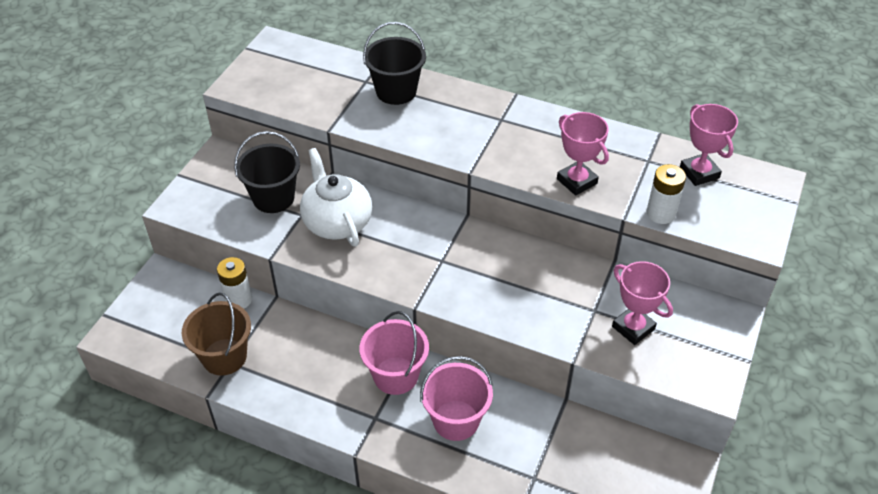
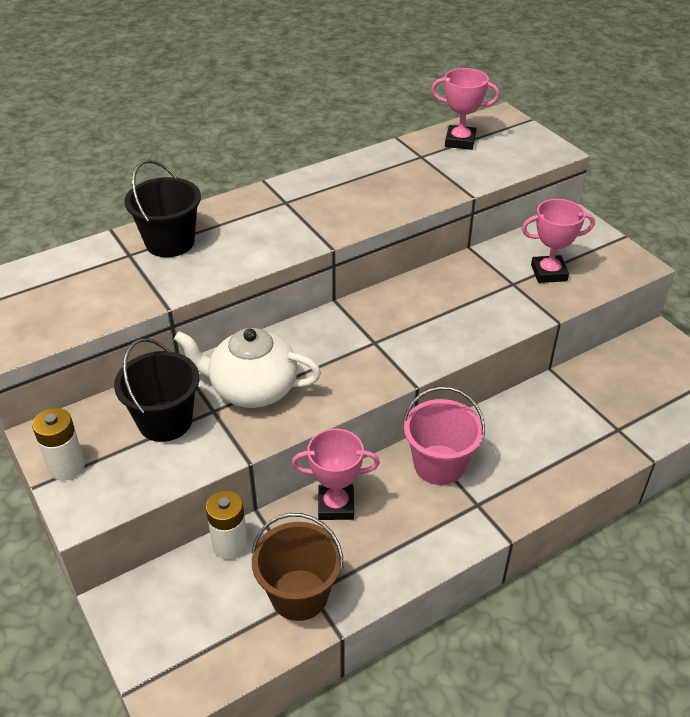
camera: 55 degrees left, 5 degrees down
pink bucket [420,356,493,441] -> none
pink trophy [557,112,609,196] -> pink trophy moved to [292,429,380,520]
white battery [647,164,686,224] -> white battery moved to [32,408,85,481]

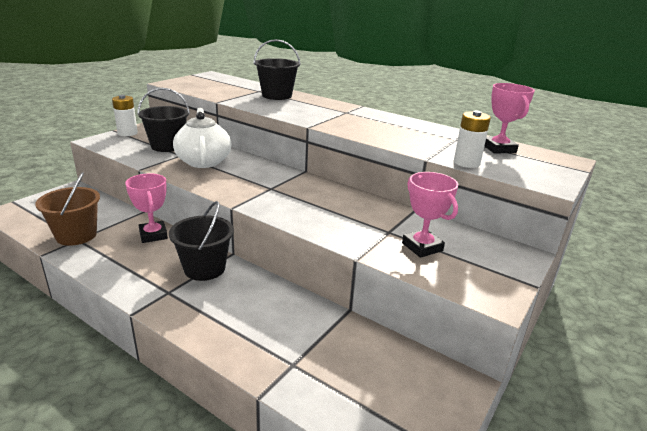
camera: 65 degrees right, 15 degrees down
white battery [206,491,248,560] -> white battery moved to [454,111,491,168]
pink bucket [403,386,485,485] -> black bucket [169,201,234,281]

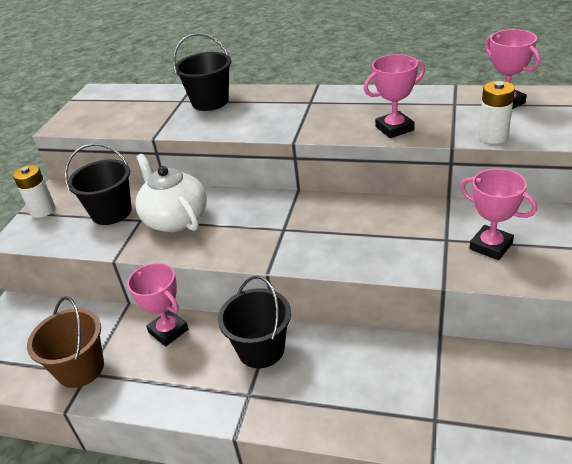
camera: 15 degrees left, 10 degrees up
none -> pink trophy [364,54,425,138]

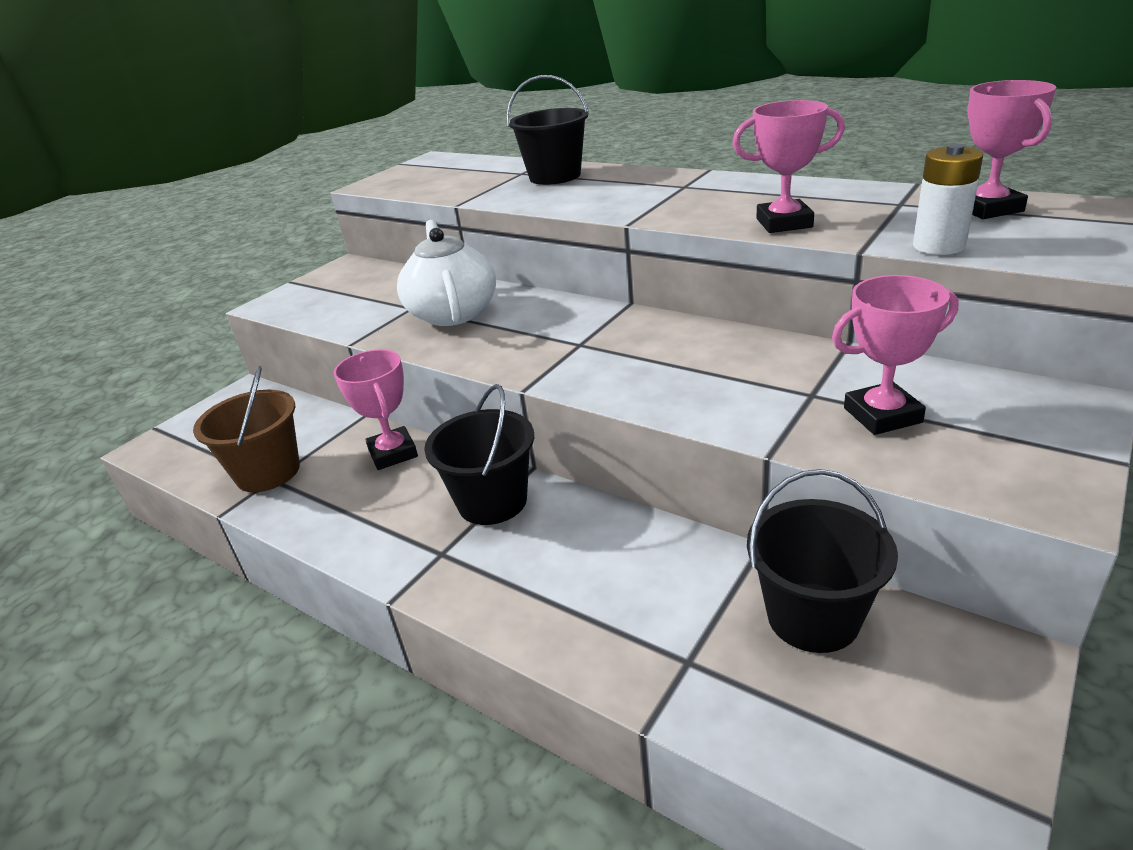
camera: 20 degrees right, 5 degrees down
white battery [13,165,55,218] -> none
black bucket [65,143,132,225] -> black bucket moved to [747,469,898,653]
pink trophy [460,168,537,260] -> pink trophy turned 75 degrees counterclockwise [832,275,958,435]

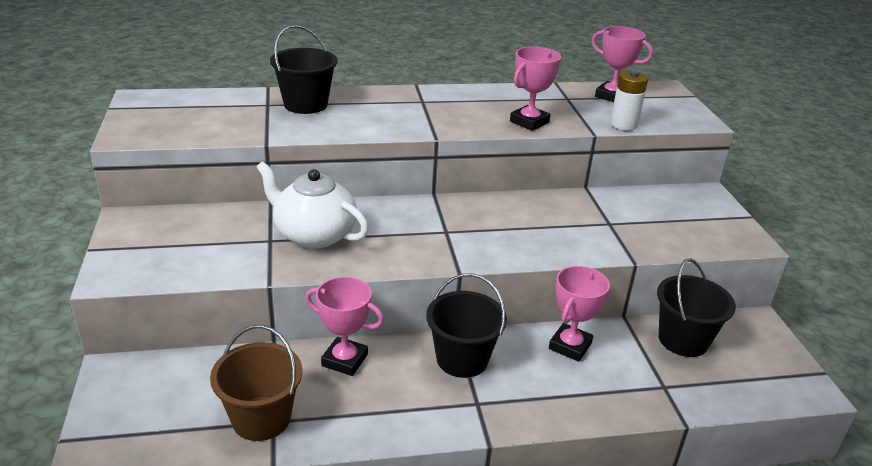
camera: 50 degrees left, 0 degrees up
pink trophy [832,275,958,435] -> pink trophy moved to [549,266,610,362]

